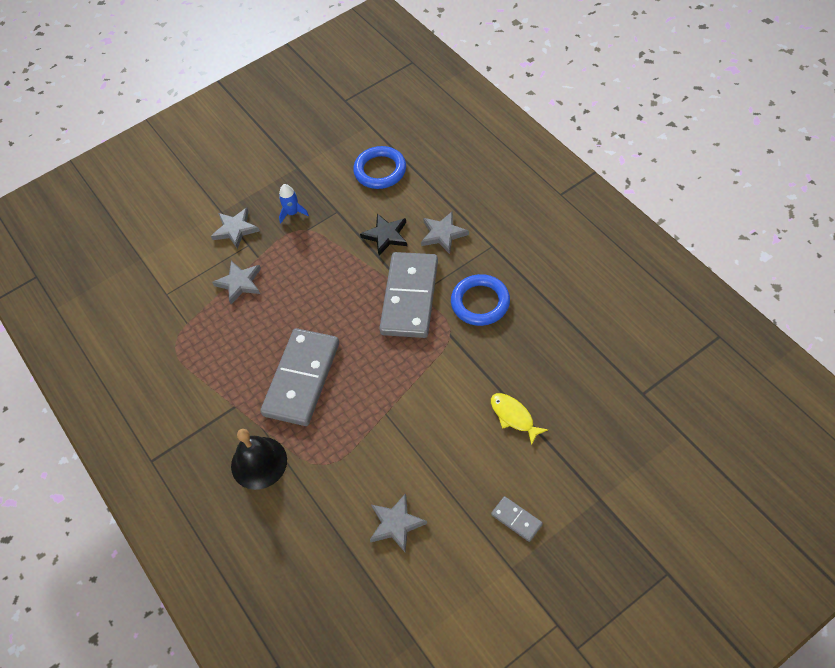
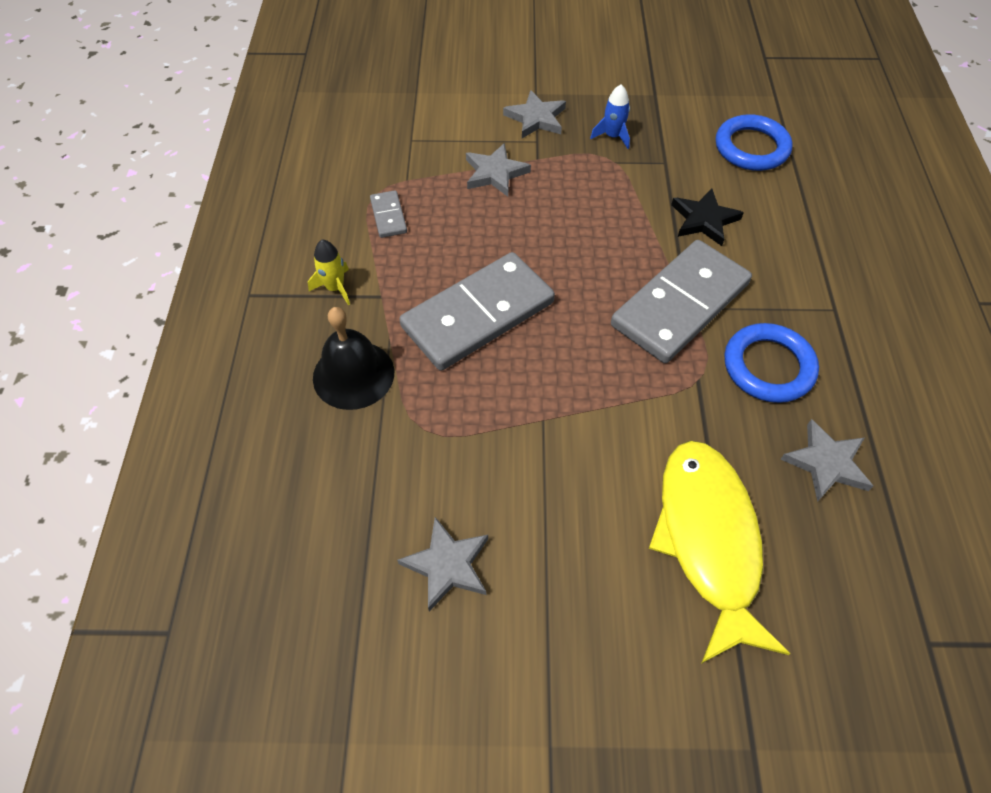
camera: 30 degrees right, 0 degrees up
grey star [421,212,469,254] -> grey star moved to [780,419,873,502]
yellow fish [491,393,548,446] -> yellow fish [649,440,790,664], size x2.08
grey domino [491,496,543,542] -> grey domino moved to [370,190,407,238]
none -> yellow rocket [308,240,350,305]

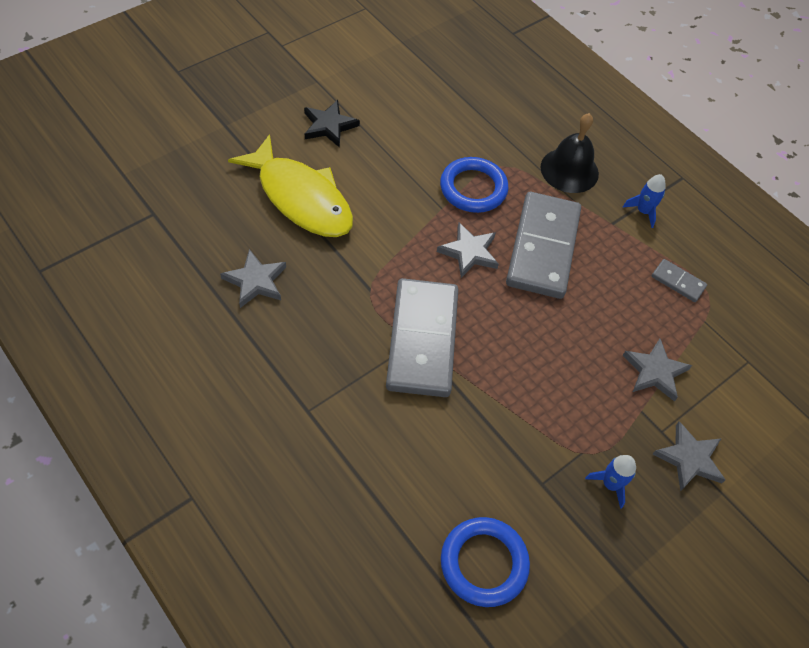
camera: 135 degrees right, 0 degrees up
yellow rocket [308,240,350,305] -> blue rocket [623,174,666,228]
grey star [397,517,488,611] -> grey star moved to [437,223,499,278]
black star [671,188,744,246] -> black star moved to [304,100,360,148]
blue ring [725,323,819,403] -> blue ring moved to [440,157,508,213]

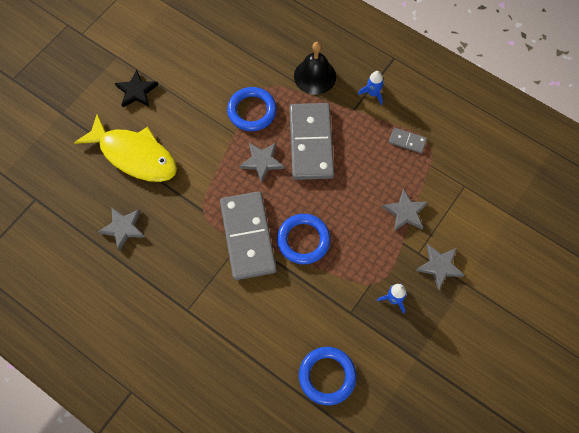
camera: 10 degrees left, 10 degrees up
none -> blue ring [277,214,331,264]

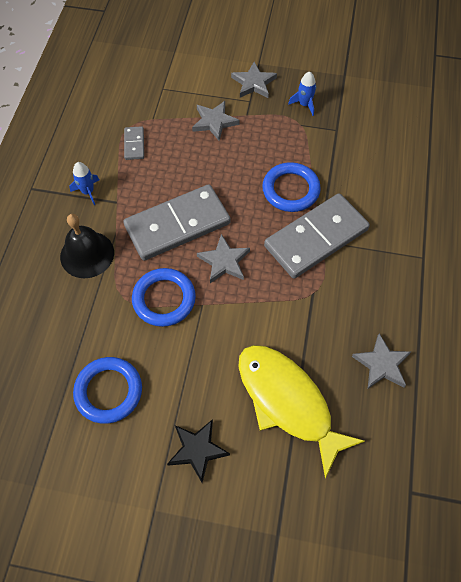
camera: 115 degrees left, 5 degrees down
yellow fish [74,114,177,182] -> yellow fish turned 45 degrees counterclockwise [238,345,365,478]
blue ring [299,347,356,405] -> blue ring moved to [73,357,142,424]

